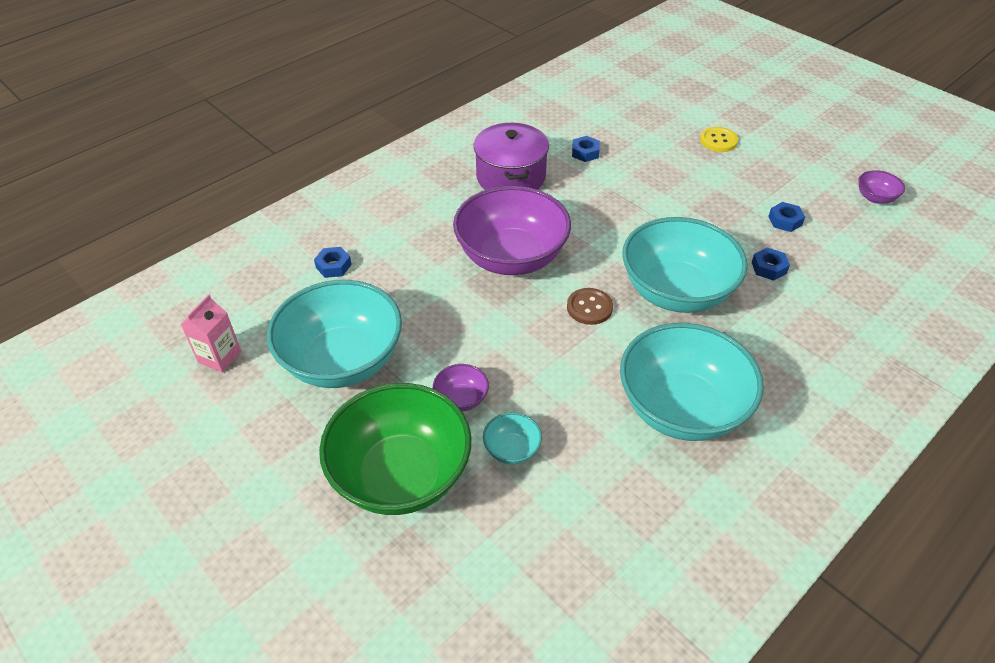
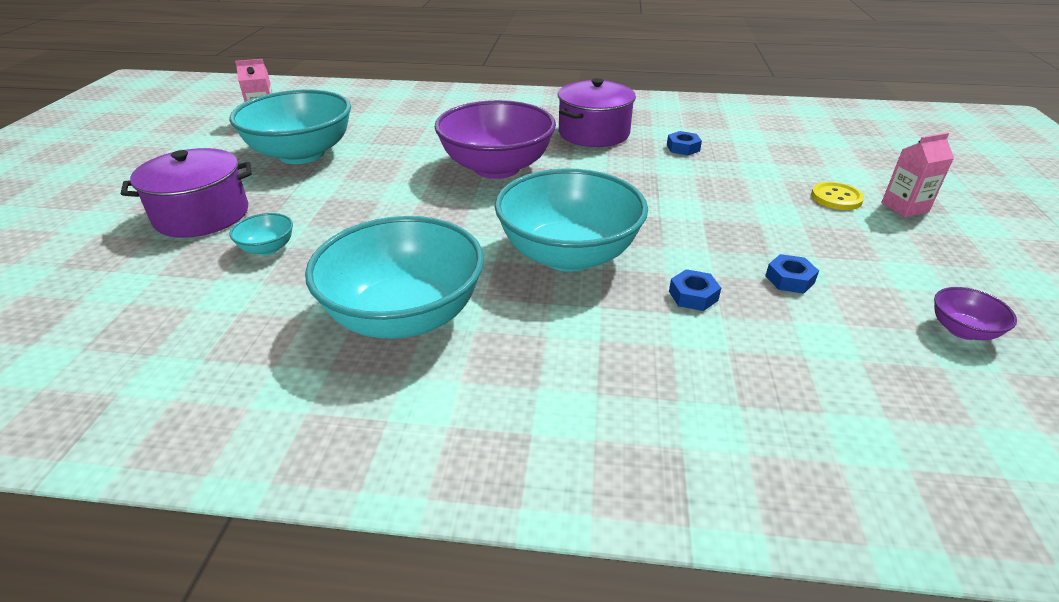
camera: 50 degrees right, 10 degrees down
blue nut [314,247,352,278] -> none
green bowl [319,383,471,515] -> purple pot [121,148,252,238]
purple bowl [433,364,489,411] -> none
brown button [567,288,613,325] -> none
none -> pink carton [881,133,954,217]

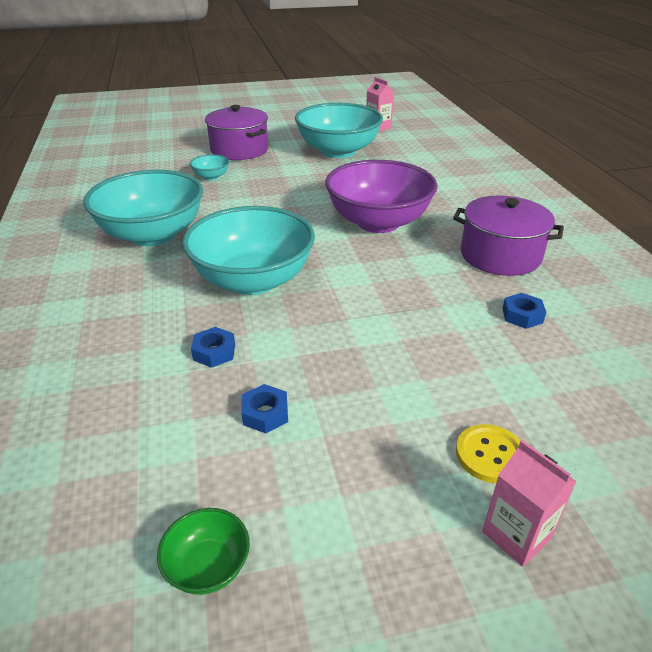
camera: 70 degrees right, 0 degrees up
purple bowl [934,287,1017,340] -> green bowl [157,508,250,595]

